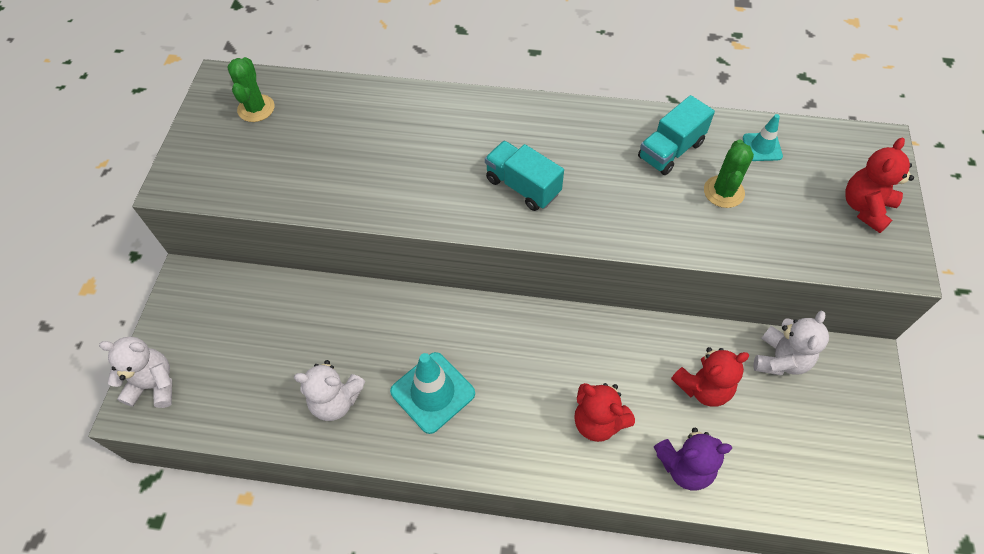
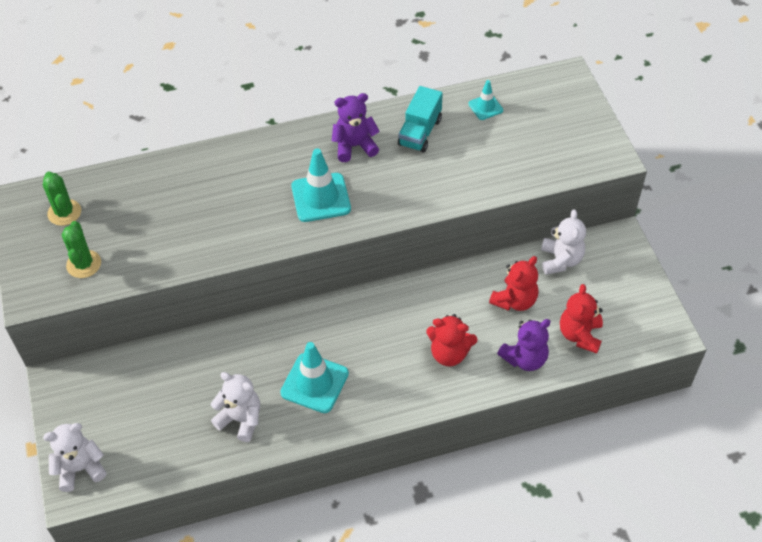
camera: 25 degrees left, 5 degrees down
white teddy bear [294,360,365,421] -> white teddy bear turned 135 degrees counterclockwise [211,372,260,442]
turquoise truck [485,141,564,211] -> turquoise traffic cone [291,148,351,222]
green cactus [704,139,754,208] -> green cactus moved to [62,221,101,278]
red teddy bear [845,138,914,233] -> red teddy bear moved to [560,284,603,354]
none -> purple teddy bear [332,93,380,162]

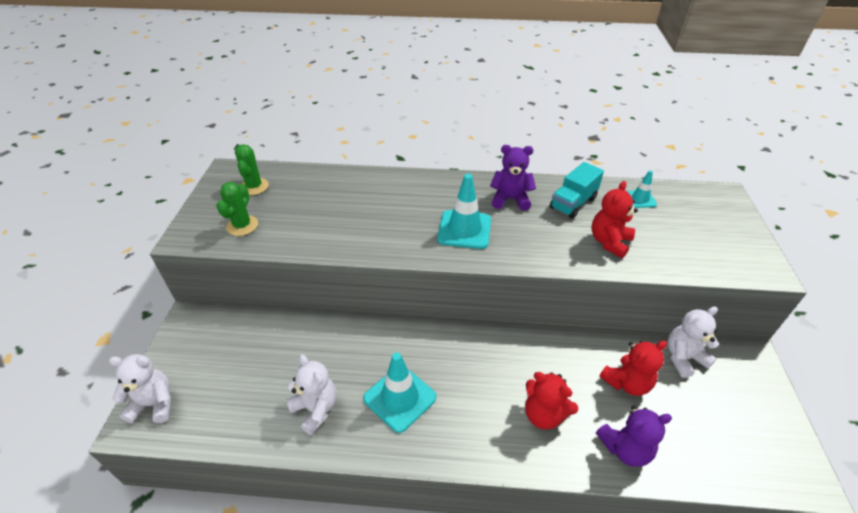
camera: 20 degrees right, 10 degrees down
white teddy bear [541,209,586,275] -> white teddy bear turned 135 degrees counterclockwise [667,306,719,378]
red teddy bear [560,284,603,354] -> red teddy bear moved to [591,181,638,258]

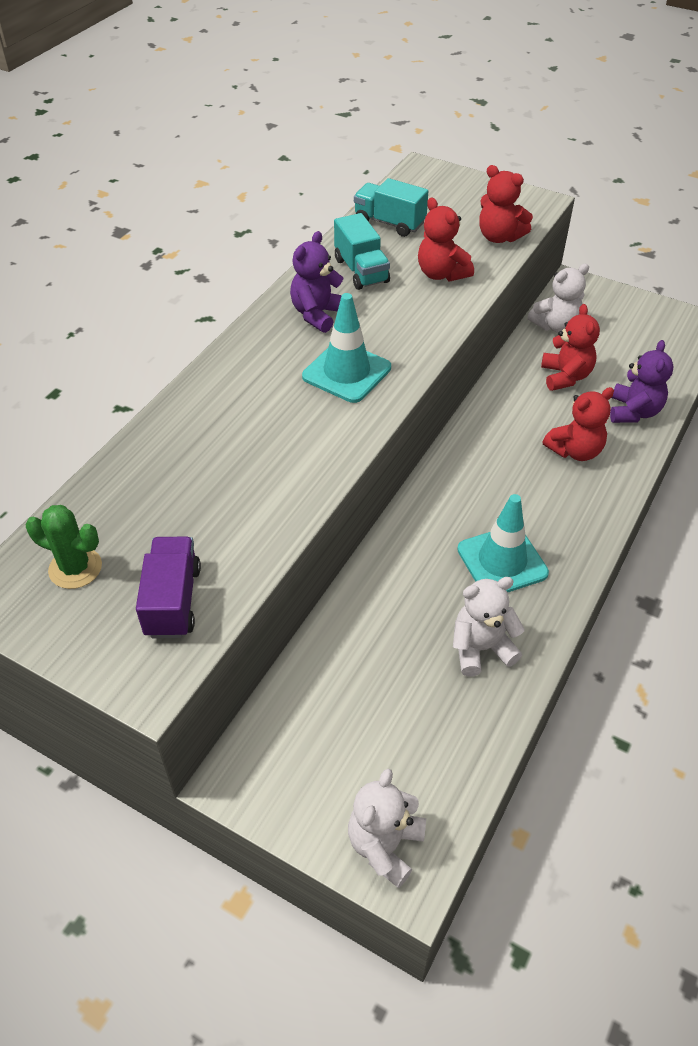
camera: 65 degrees left, 5 degrees up
green cactus [216,182,258,236] -> purple truck [136,536,201,639]
turquoise traffic cone [627,170,657,208] -> turquoise truck [354,178,428,237]
white teddy bear [667,306,719,378] -> white teddy bear turned 120 degrees counterclockwise [528,264,589,333]
none -> red teddy bear [479,165,533,243]

